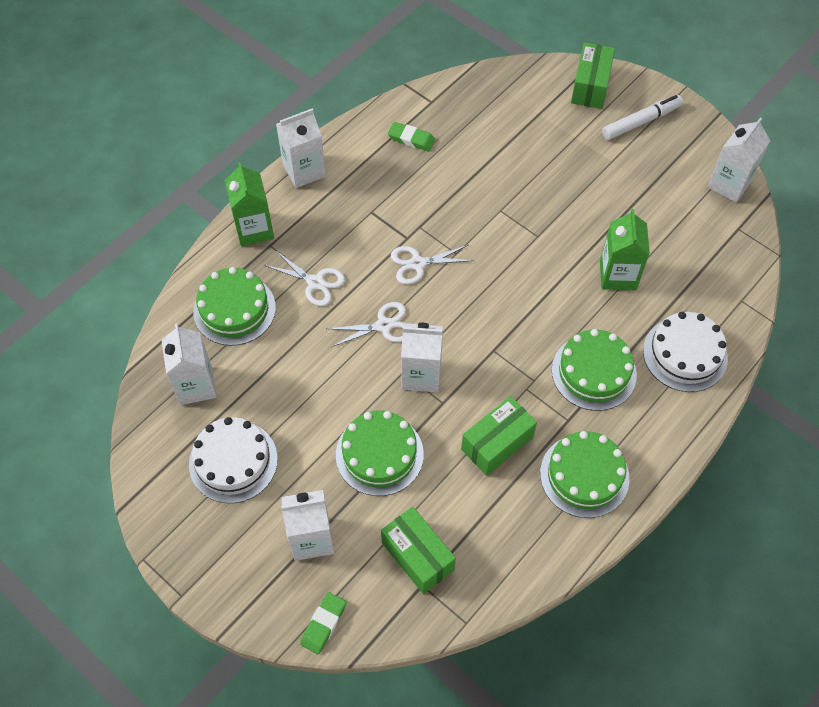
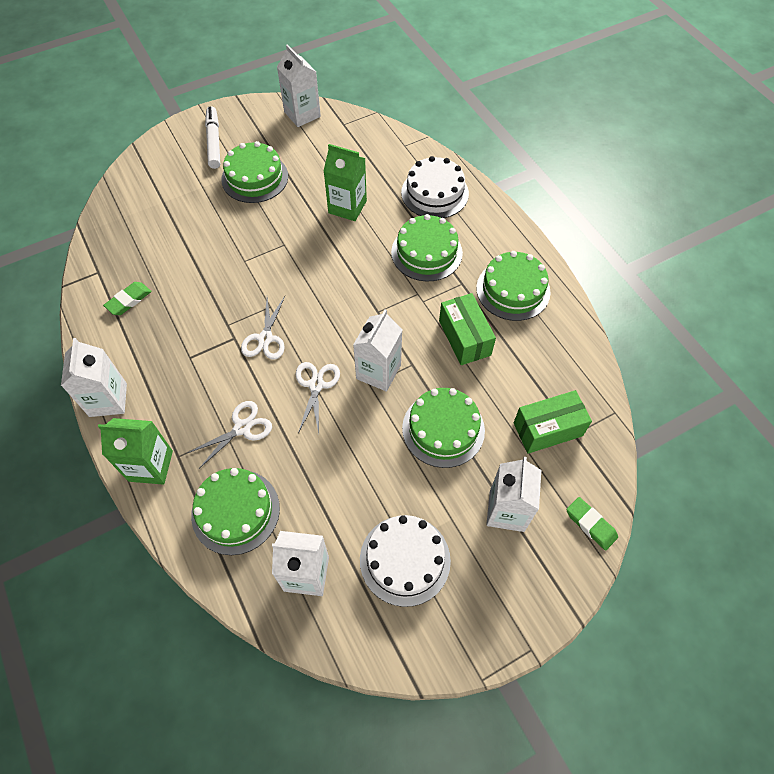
camera: 70 degrees left, 0 degrees up
green box [571,42,615,109] -> none
none -> green cake [221,141,288,203]

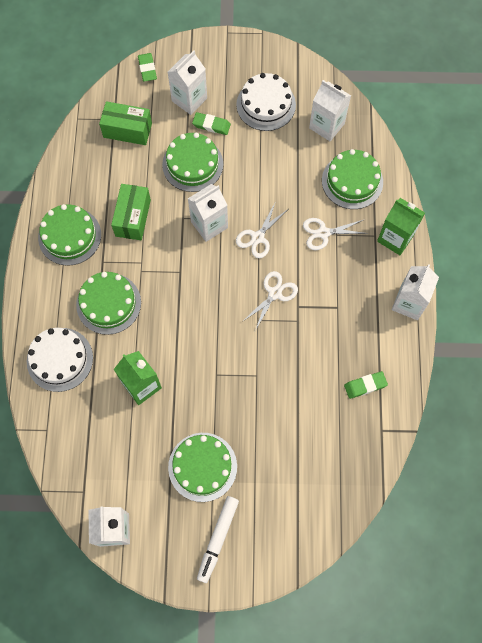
camera: 150 degrees left, 10 degrees up
none -> green eraser [192,112,231,135]

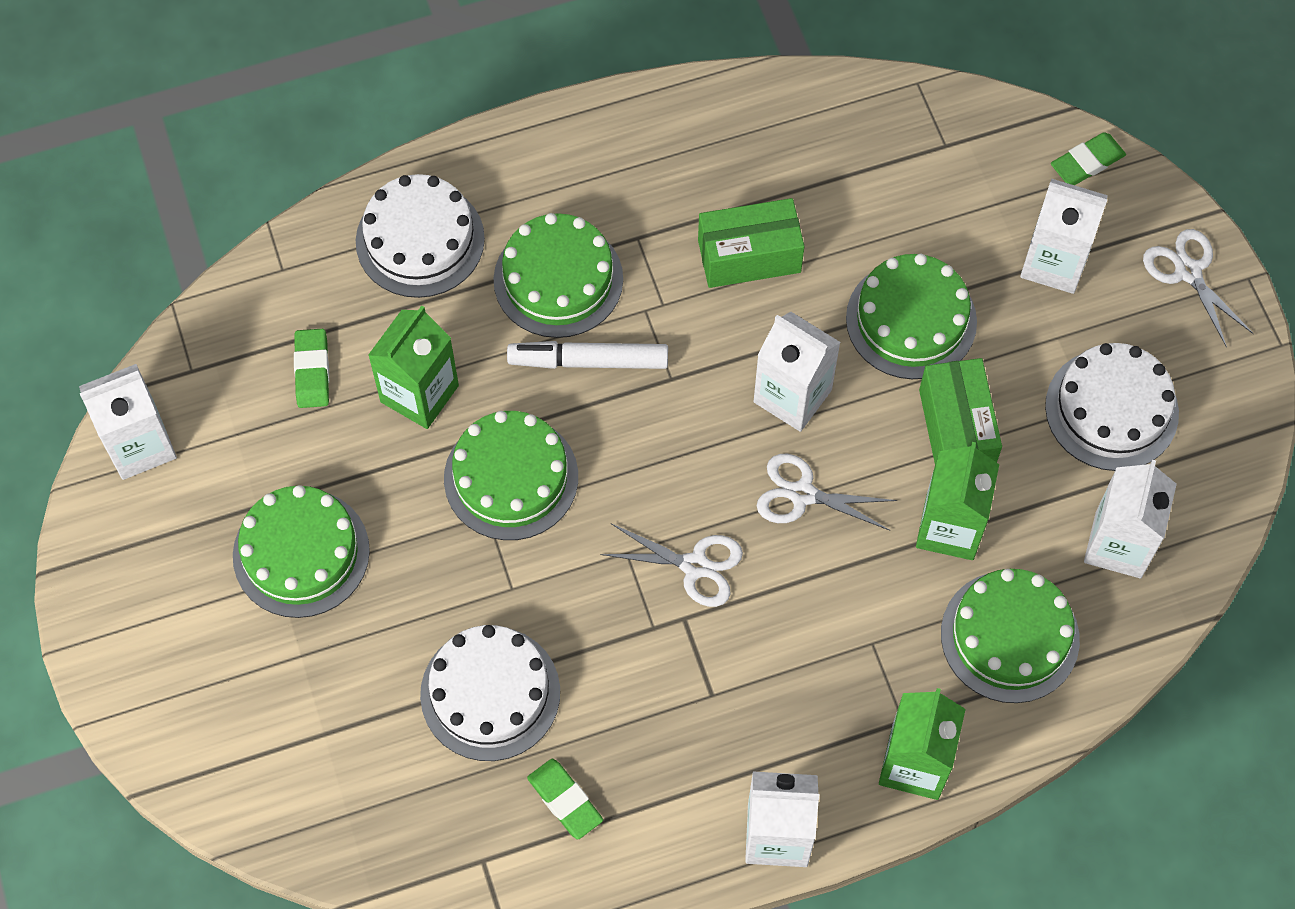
camera: 70 degrees right, 5 degrees down
green cake [38,204,101,266] -> green cake moved to [444,411,578,540]
green box [99,101,152,145] -> green box moved to [919,358,1002,464]
green eraser [192,112,231,135] -> green eraser moved to [294,329,329,408]
white marker [197,496,239,583] -> white marker moved to [507,341,668,369]
white scissors [303,218,368,250] -> white scissors moved to [1143,229,1254,348]
none -> white cake [420,625,560,761]
none -> green carton [916,442,999,560]

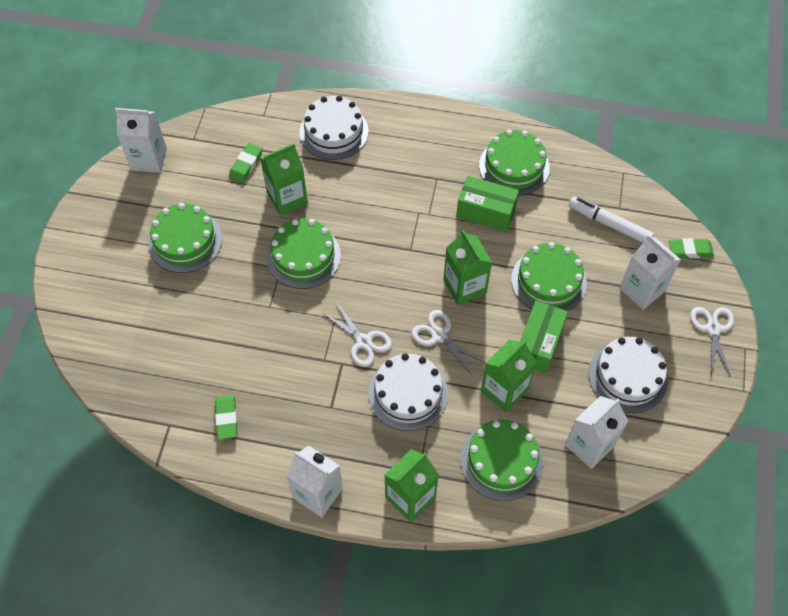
camera: 30 degrees right, 5 degrees down
white cake [420,625,560,761] -> white cake moved to [368,353,448,431]
green cake [494,213,623,338] -> green cake moved to [479,130,550,196]
white marker [507,341,668,369] -> white marker moved to [569,197,654,243]
white carton [754,312,841,432] -> green carton [444,230,492,306]

